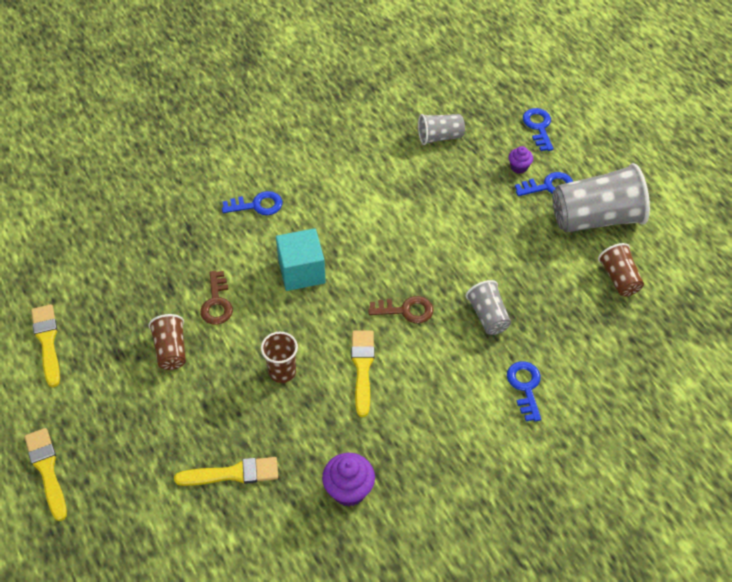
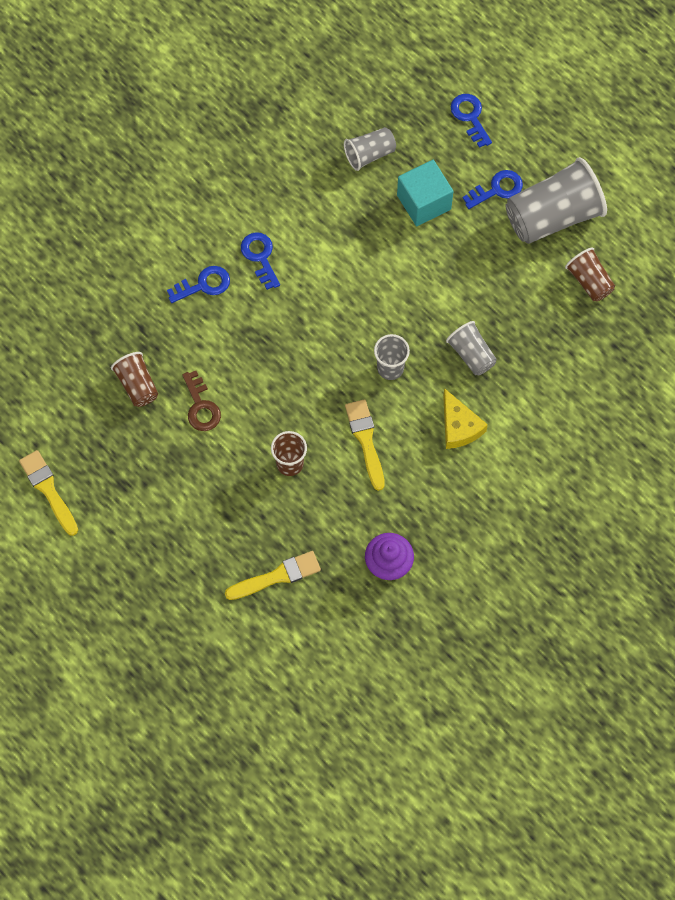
camera: 15 degrees left, 15 degrees up
yellow brush [24,428,67,521] -> none
brown cup [148,314,186,370] -> brown cup moved to [111,352,158,407]
turquoise cube [276,228,326,291] -> turquoise cube moved to [397,160,453,226]
brown key [368,296,434,323] -> grey cup [374,334,410,380]
blue key [507,361,541,421] -> blue key moved to [241,232,280,290]
purple cupcake [509,146,533,174] -> none
none -> yellow cheese [443,388,488,449]

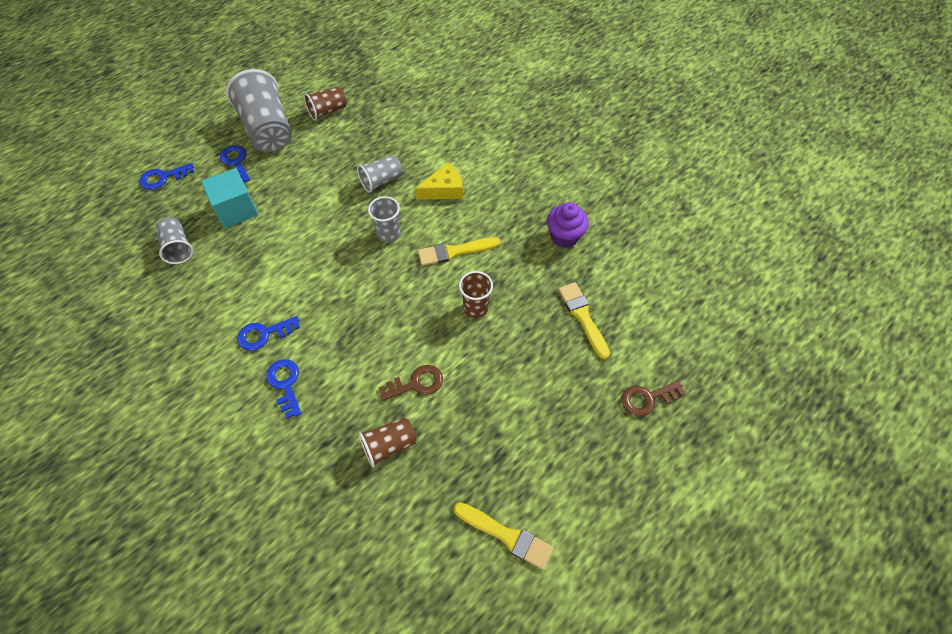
camera: 90 degrees left, 10 degrees down
yellow brush [19,450,78,536] -> yellow brush turned 120 degrees counterclockwise [454,502,554,570]
none -> brown key [622,381,685,417]

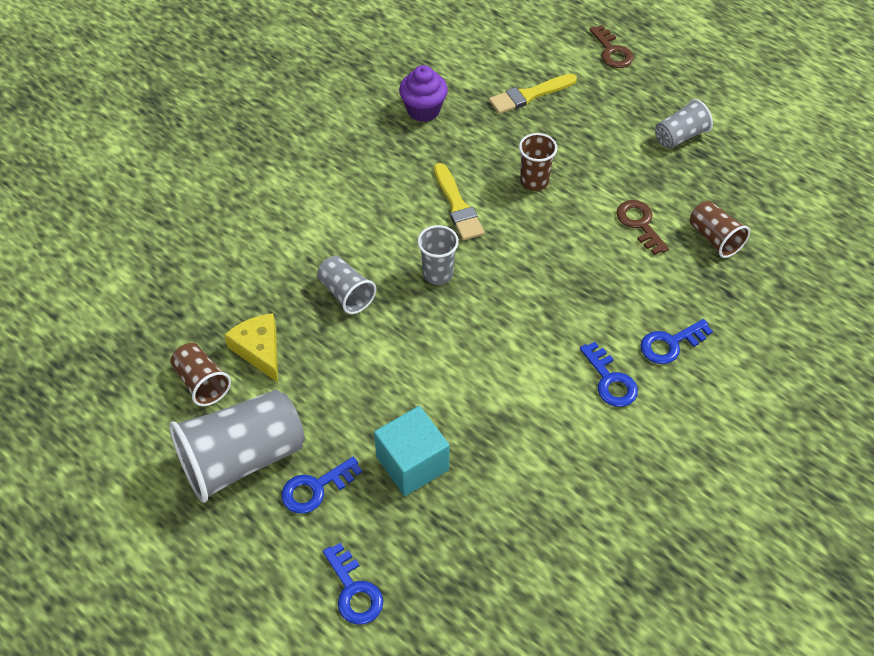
camera: 95 degrees left, 5 degrees down
grey cup [156,218,193,264] -> grey cup moved to [655,99,713,149]
yellow cheese [415,163,463,200] -> yellow cheese moved to [224,313,278,382]
yellow brush [454,502,554,570] -> none

